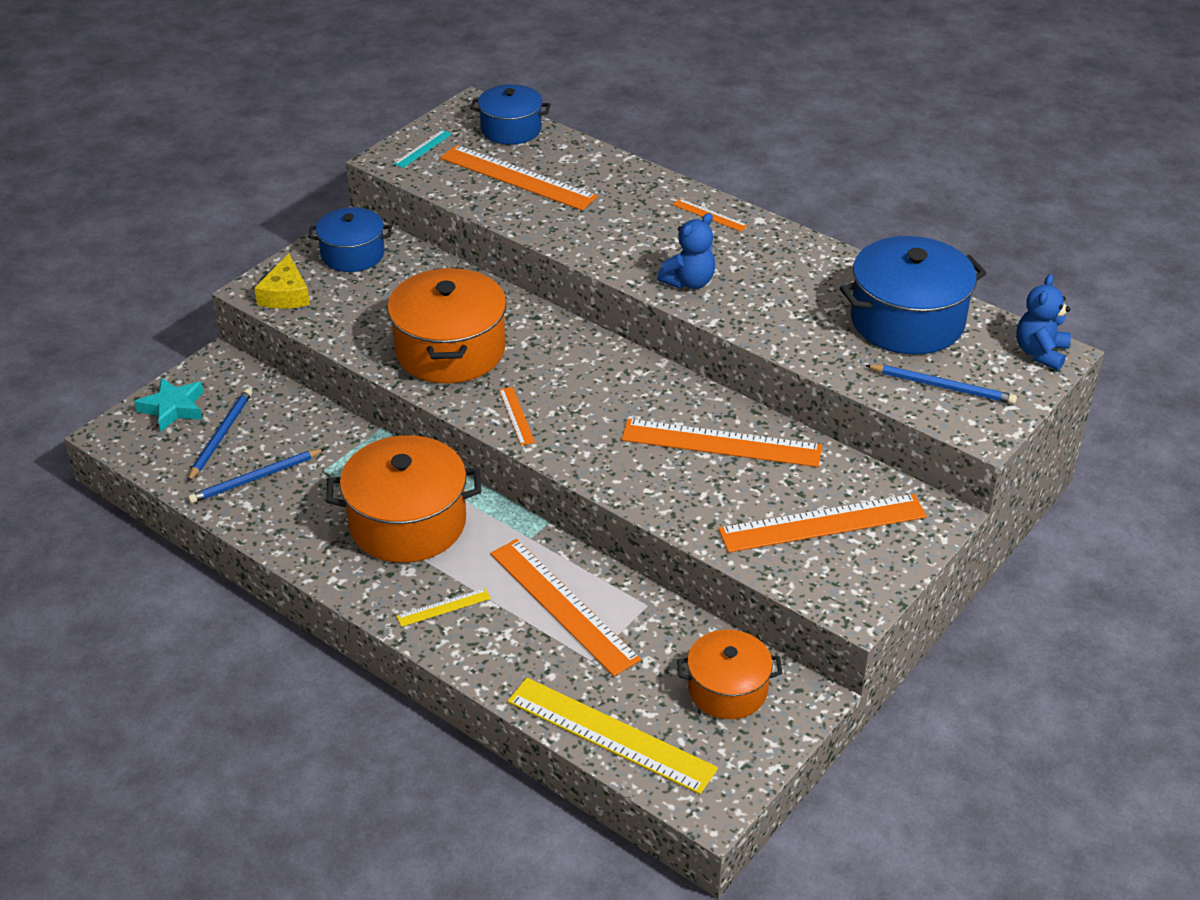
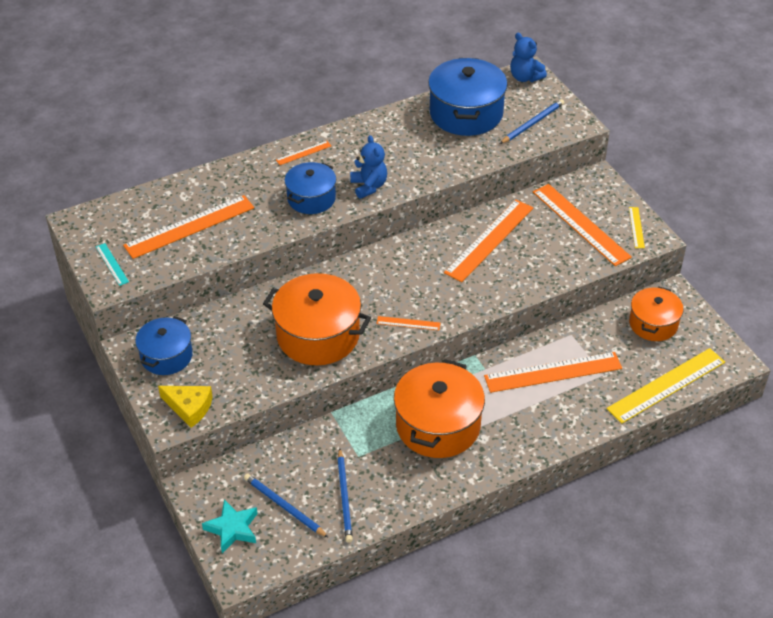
camera: 65 degrees left, 5 degrees up
yellow ruler [396,588,491,627] -> yellow ruler moved to [629,207,645,248]
blue pot [470,84,551,145] -> blue pot moved to [284,162,336,214]
orange ruler [718,494,927,553] -> orange ruler turned 45 degrees counterclockwise [533,184,632,266]

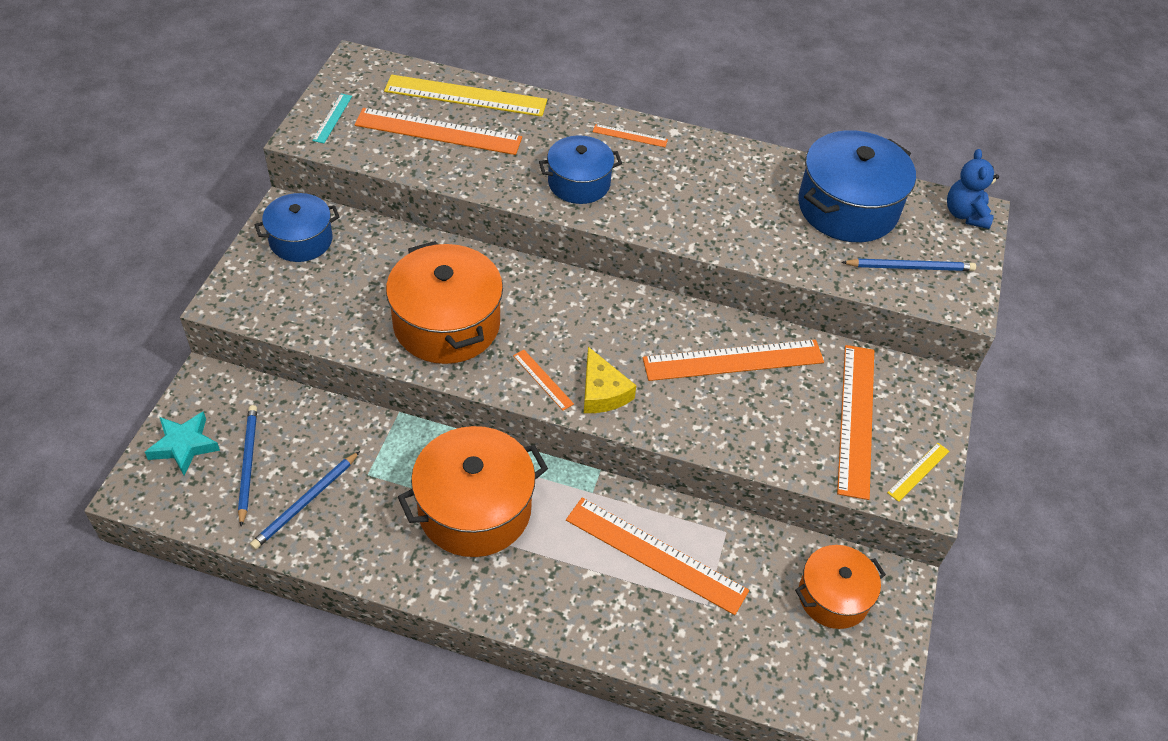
camera: 40 degrees right, 5 degrees up
yellow cheese [158,386,213,428] -> yellow cheese moved to [584,347,637,413]
blue teddy bear [350,135,387,199] -> none
yellow ruler [607,348,725,424] -> yellow ruler moved to [384,75,547,117]

